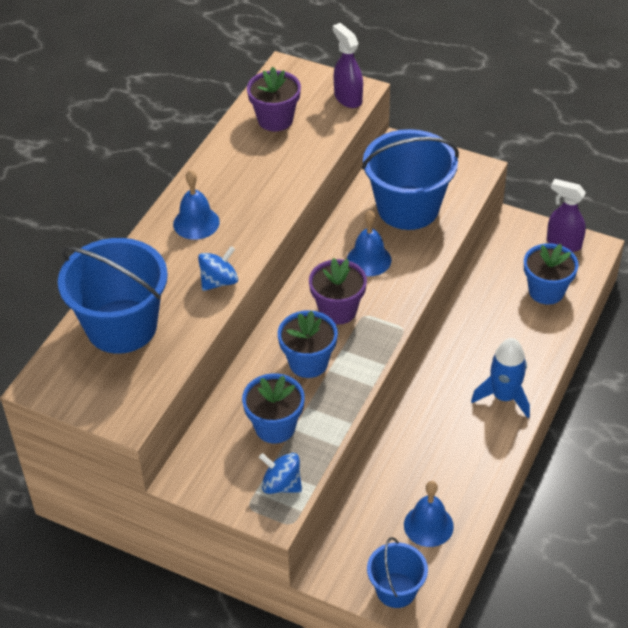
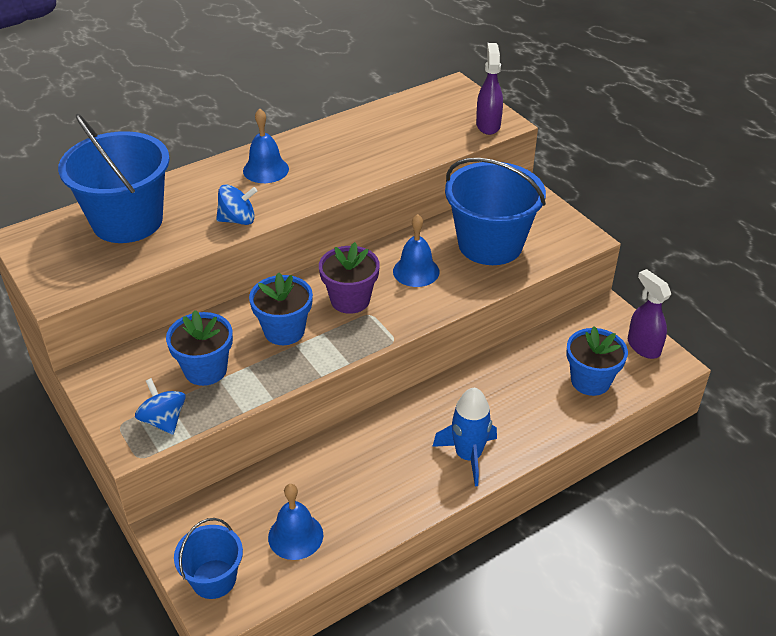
camera: 30 degrees right, 5 degrees down
purple flower pot [247,67,301,131] -> none

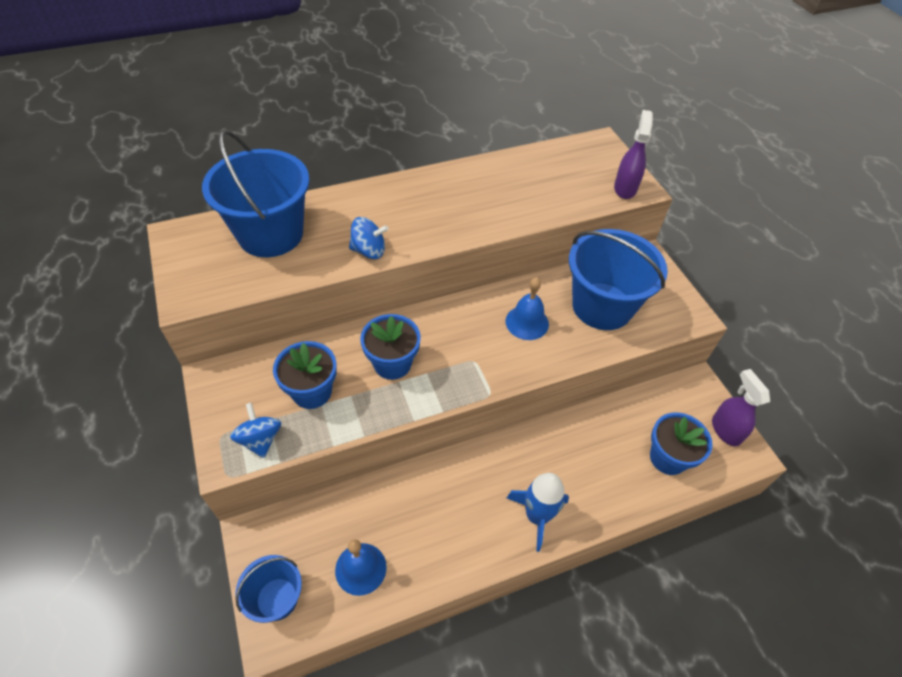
camera: 10 degrees right, 10 degrees up
blue bell [243,109,289,183] -> none
purple flower pot [319,242,380,314] -> none

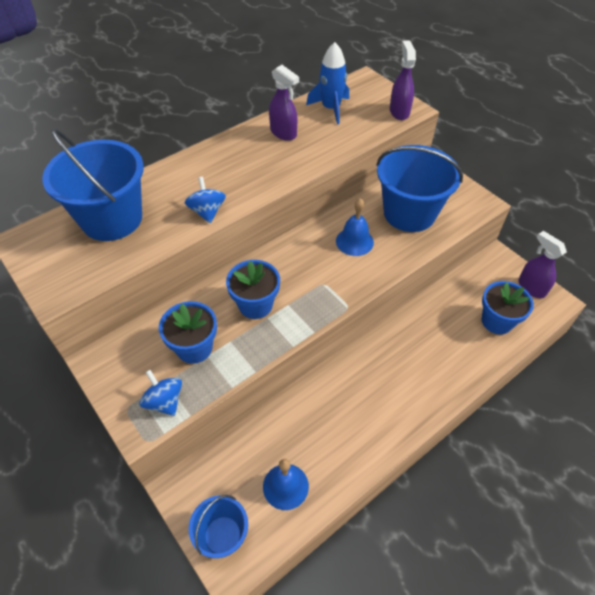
camera: 15 degrees left, 0 degrees up
blue spinning top [349,217,389,259] -> blue spinning top turned 90 degrees counterclockwise [185,177,226,223]
blue rocket [507,473,569,552] -> blue rocket moved to [306,42,349,124]
none -> purple spray bottle [269,65,299,141]

